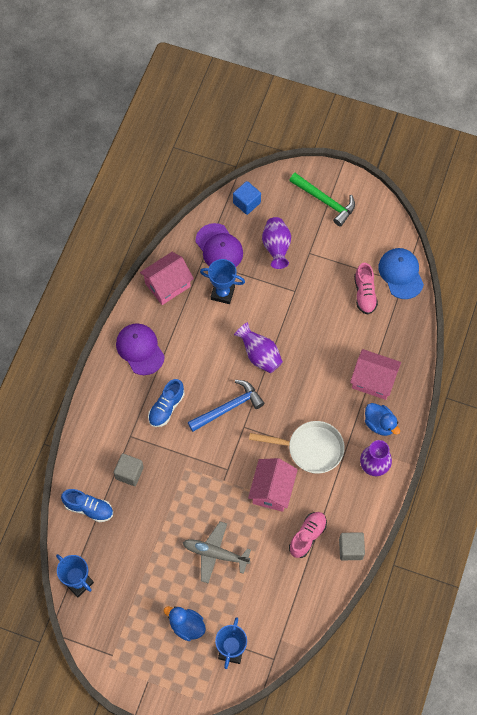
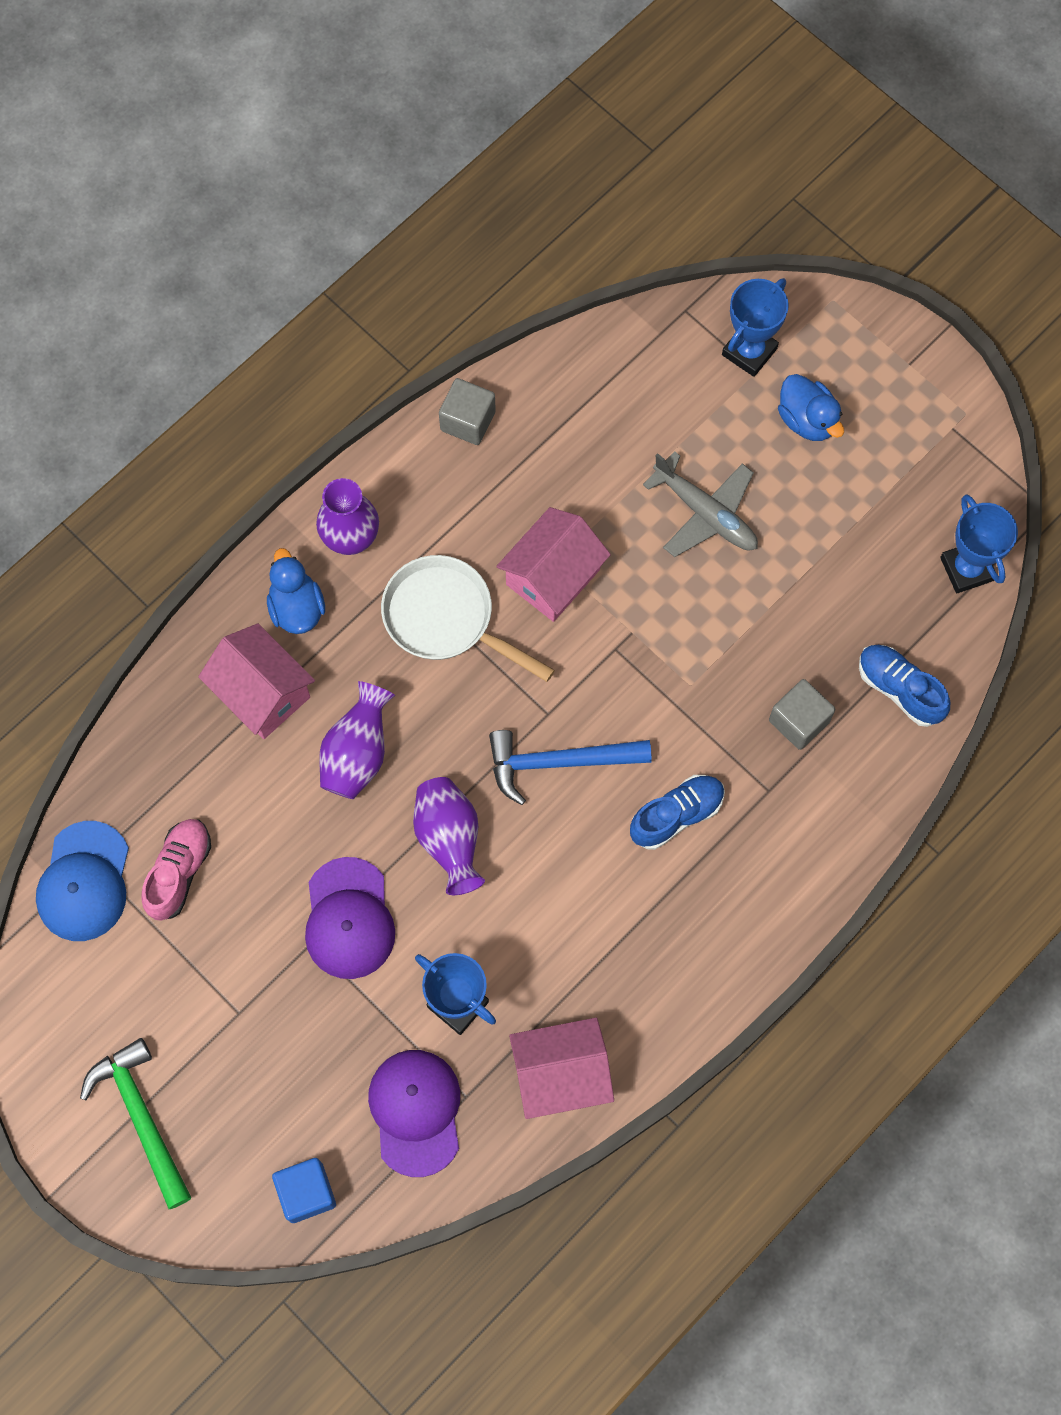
camera: 155 degrees left, 5 degrees up
purple cap [116,323,165,375] -> purple cap moved to [305,857,395,979]
purple vase [262,217,291,269] -> purple vase moved to [319,681,395,799]
pink shoe [289,512,327,558] -> none

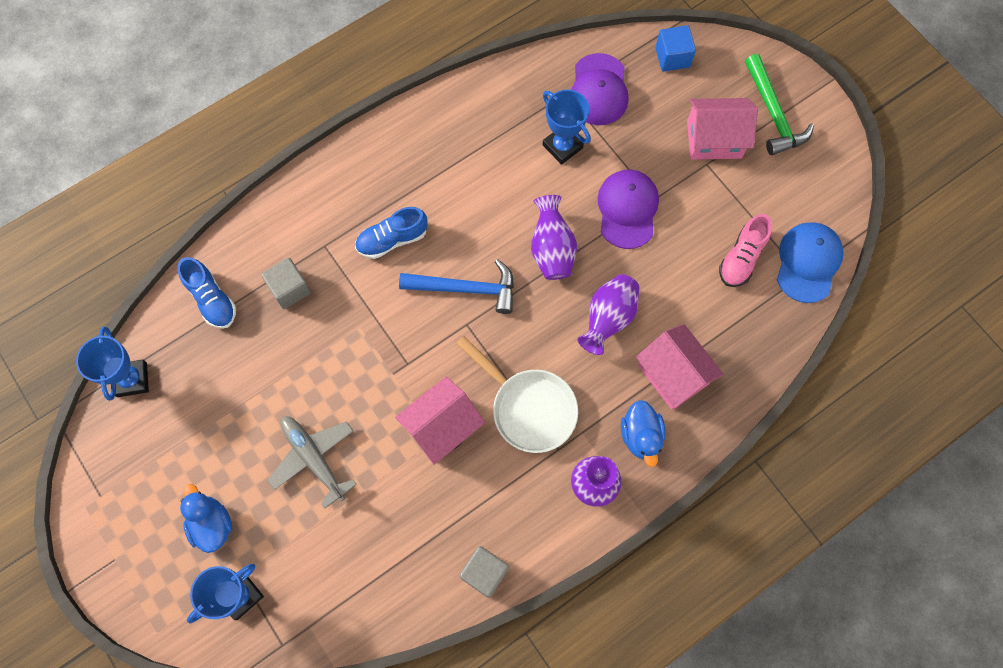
camera: 170 degrees left, 0 degrees up
pink house [509,1018,614,1119] -> pink house moved to [687,98,758,160]

